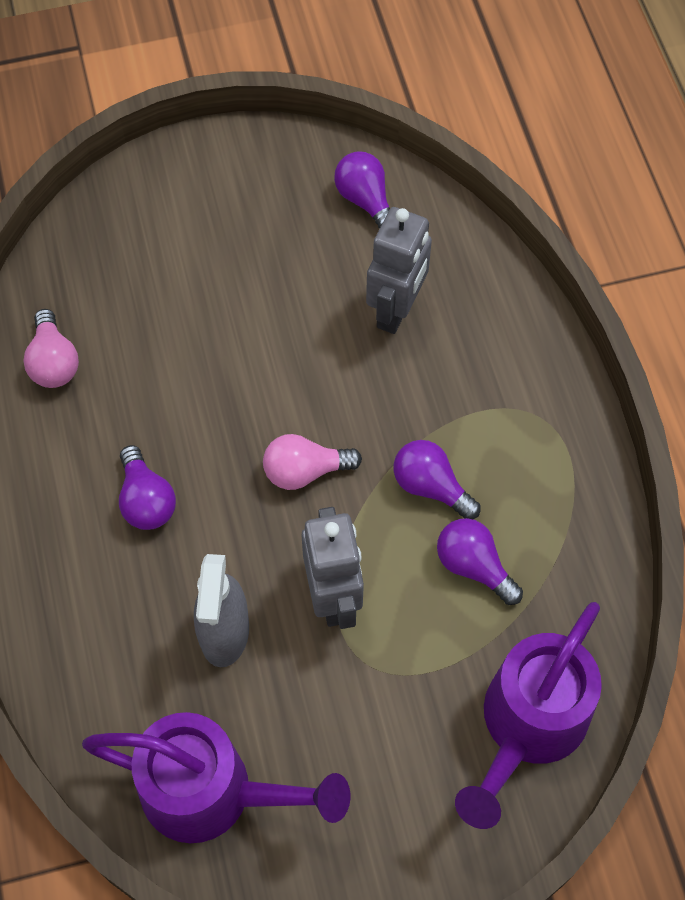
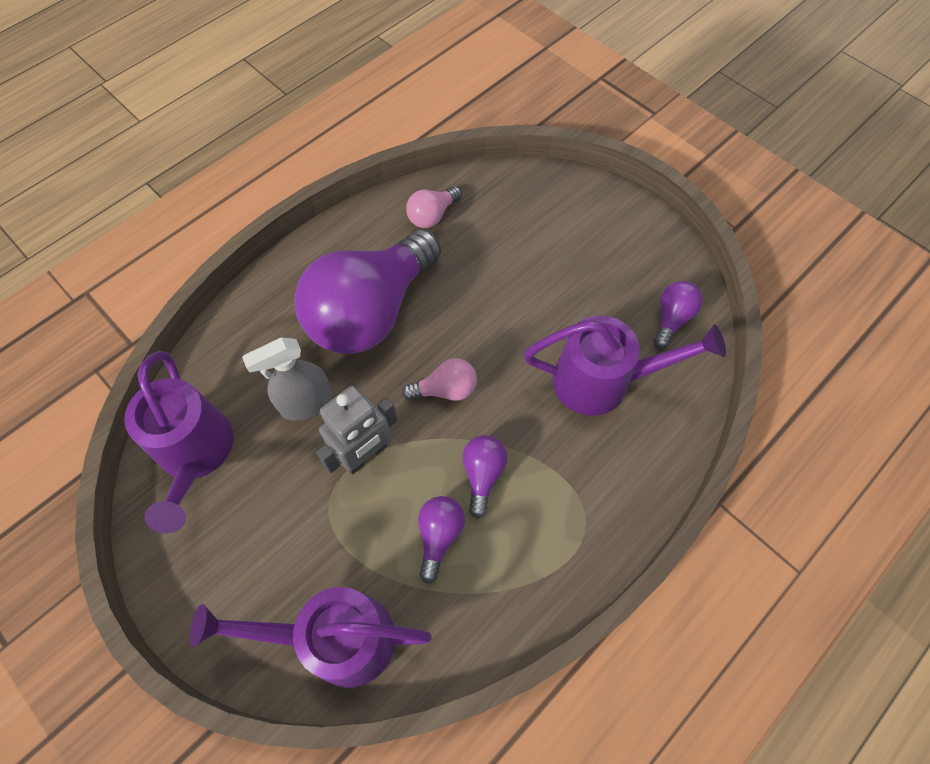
camera: 60 degrees right, 0 degrees up
purple light bulb [119,445,176,530] -> purple light bulb [294,229,441,354], size x2.43
pink light bulb [263,434,362,490] -> pink light bulb turned 120 degrees clockwise [402,358,477,401]
grey robot [366,207,432,334] -> purple watering can [524,315,726,416]

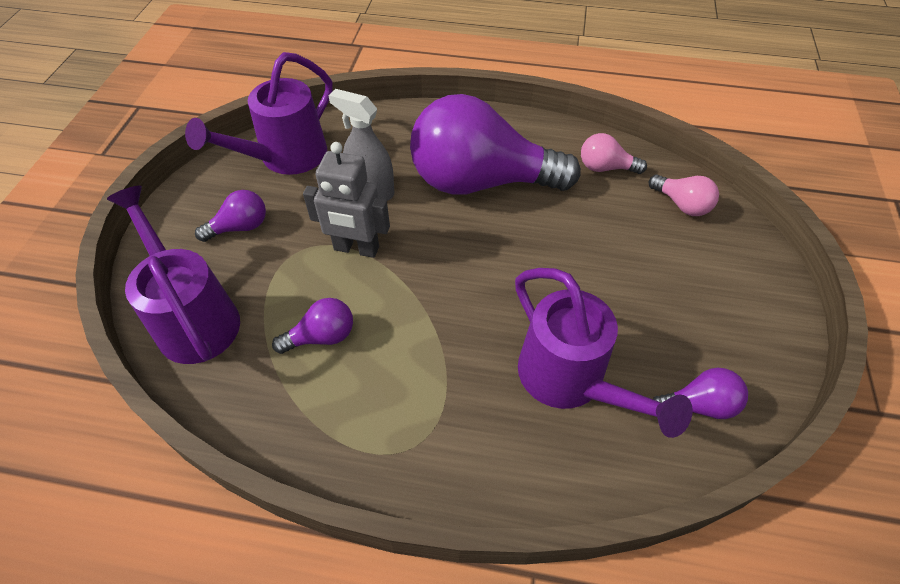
camera: 55 degrees right, 10 degrees down
pink light bulb [402,358,477,401] -> pink light bulb moved to [649,175,719,216]
purple light bulb [462,435,508,518] -> purple light bulb moved to [195,190,266,242]

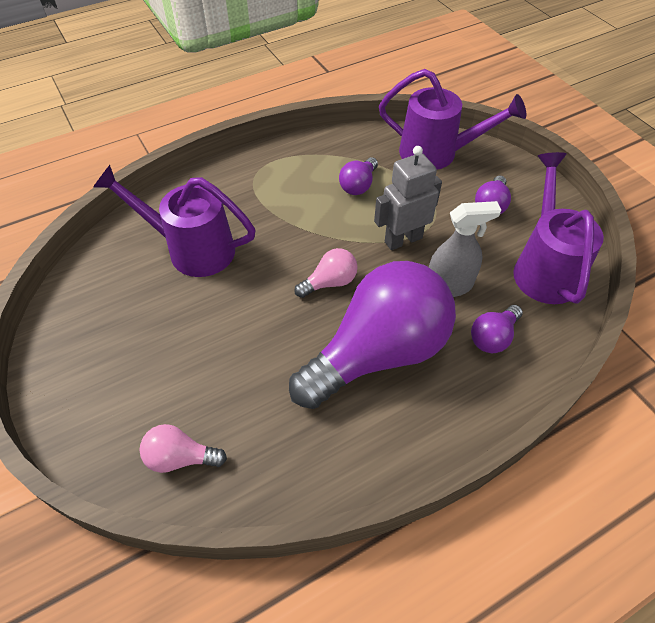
camera: 140 degrees right, 0 degrees up
pink light bulb [581,133,647,174] -> pink light bulb moved to [294,248,358,298]
purple light bulb [653,368,748,419] -> purple light bulb moved to [471,305,523,353]

